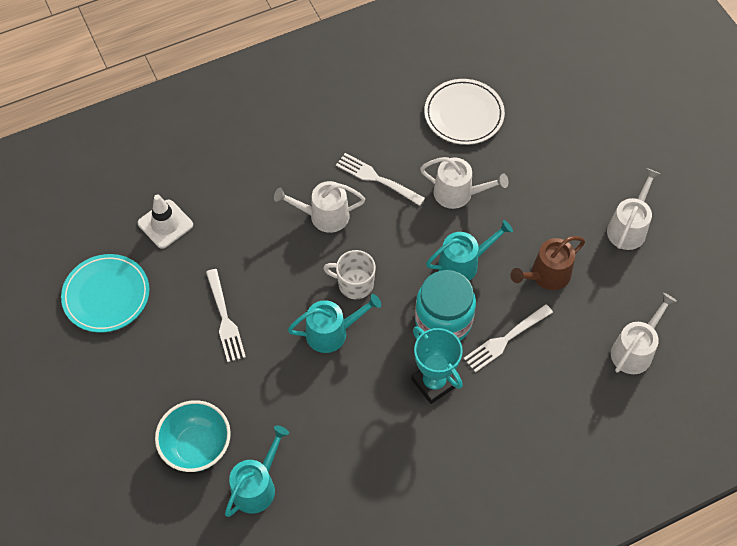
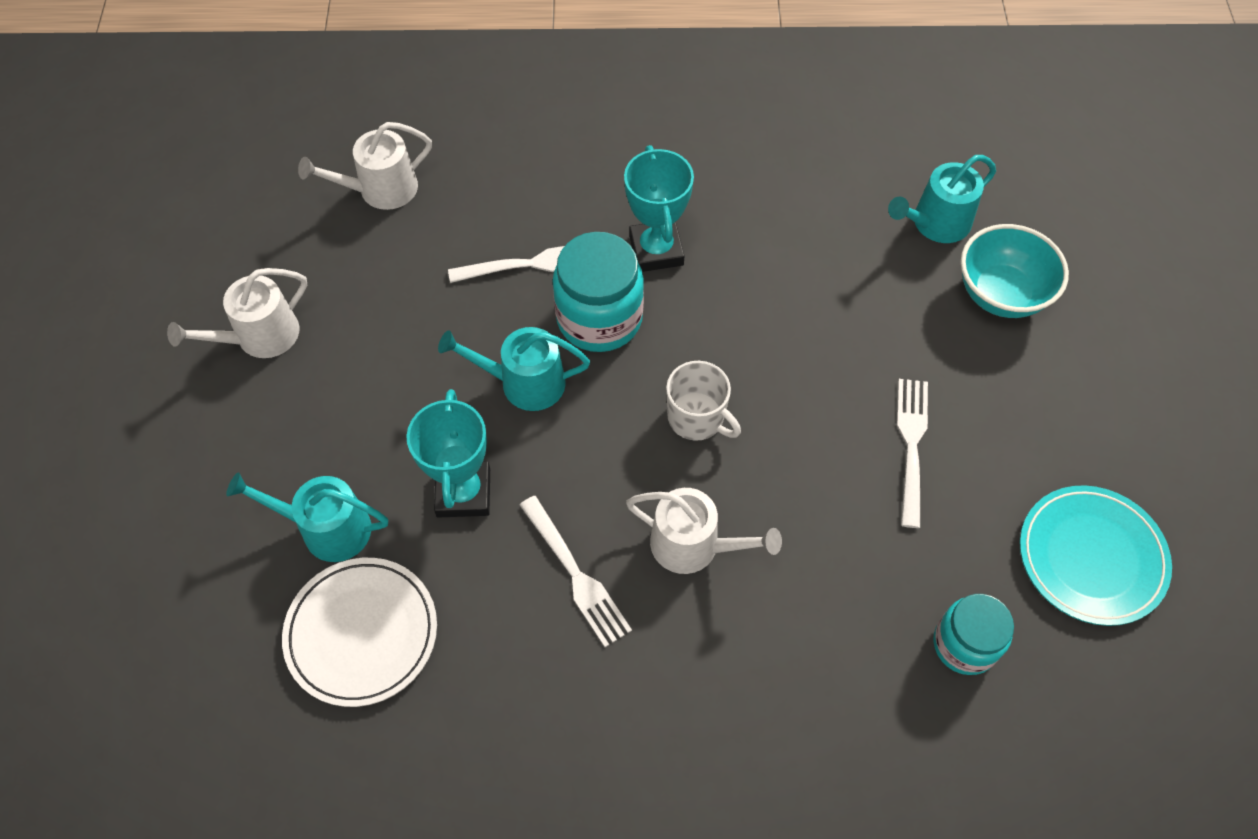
camera: 155 degrees left, 0 degrees up
white traffic cone [138,194,193,249] -> turquoise jar [933,594,1014,675]
turquoise watering can [288,294,381,353] -> turquoise watering can moved to [226,472,388,562]
white watering can [420,157,508,209] -> turquoise trophy [406,389,490,518]
brown watering can [510,236,585,290] -> none

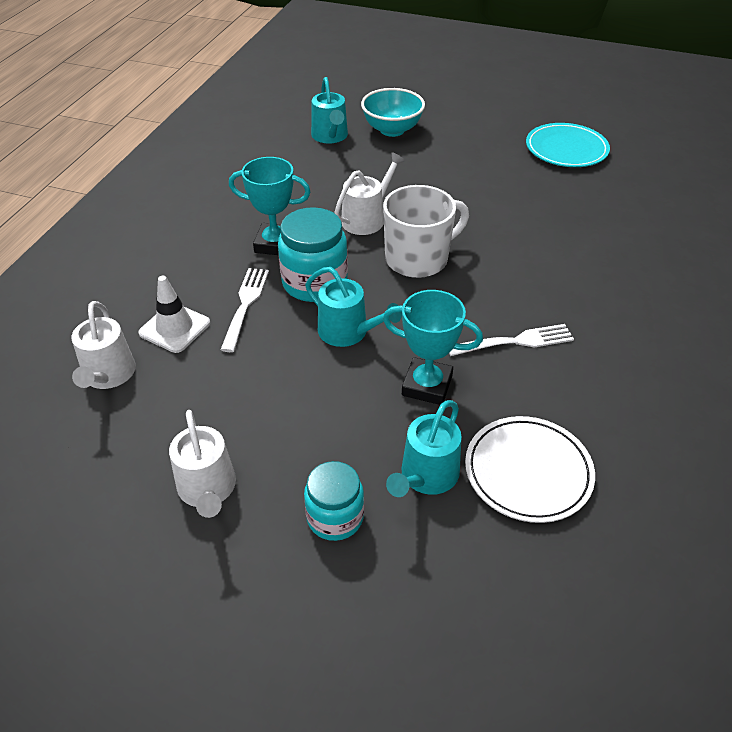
camera: 70 degrees left, 15 degrees down
turquoise watering can [438,327,590,411] -> turquoise watering can turned 75 degrees counterclockwise [305,267,402,347]
white watering can [626,488,782,574] -> white watering can moved to [335,152,405,235]
white mug [666,361,741,441] -> white mug [383,185,469,278], size x1.58
white fork [897,379,928,528] -> none
turquoise jar [933,594,1014,675] -> turquoise jar moved to [304,461,364,541]
none -> white traffic cone [138,276,210,353]

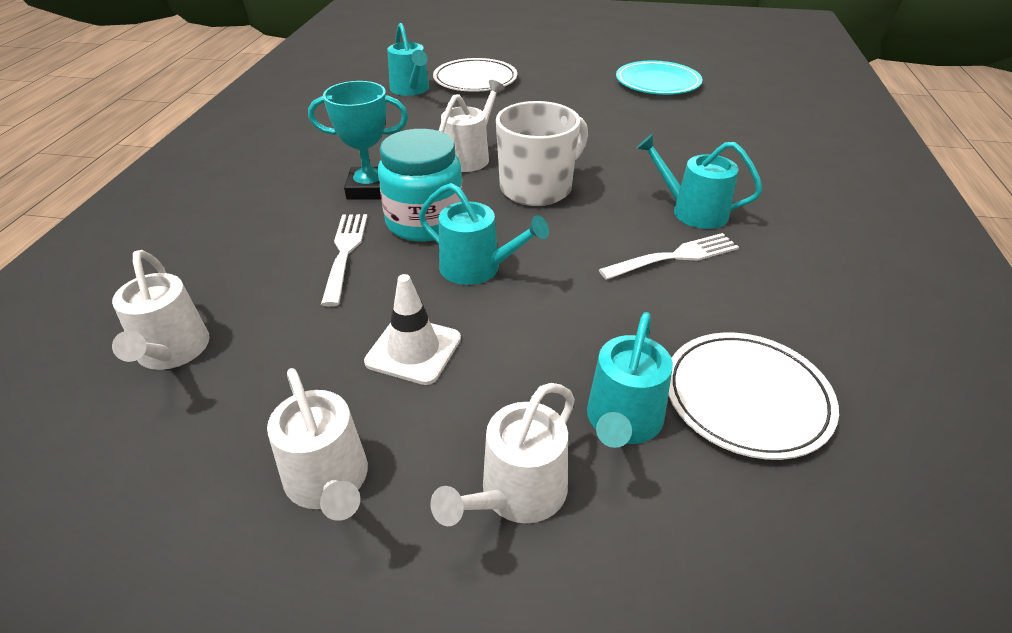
camera: 10 degrees left, 5 degrees down
white traffic cone [138,276,210,353] -> white traffic cone moved to [364,274,461,385]
turquoise jar [304,461,364,541] -> white watering can [430,383,575,526]
turquoise bowl [361,88,425,137] -> white plate [433,58,517,92]
turquoise trophy [383,290,483,405] -> none
none -> turquoise watering can [637,134,763,229]

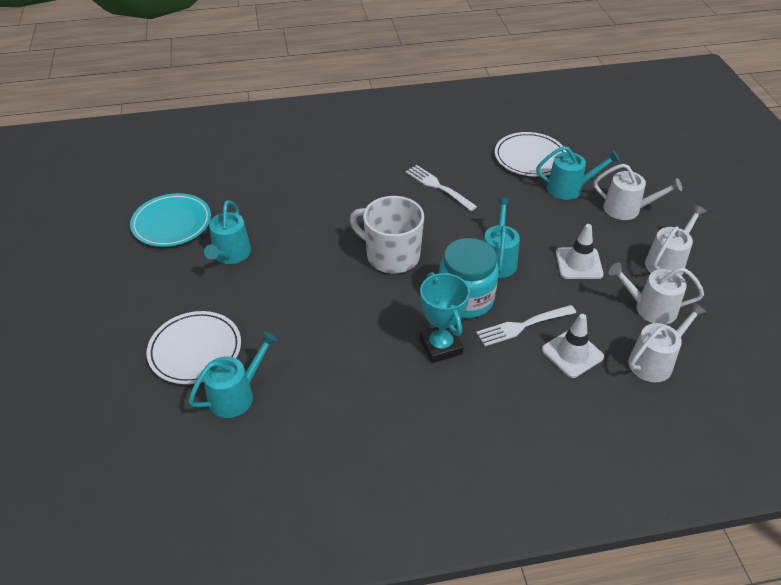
camera: 110 degrees left, 5 degrees up
white watering can [439,80,505,172] -> white watering can moved to [609,263,704,325]
turquoise watering can [637,134,763,229] -> turquoise watering can moved to [204,200,251,264]
none -> white traffic cone [542,314,604,378]

